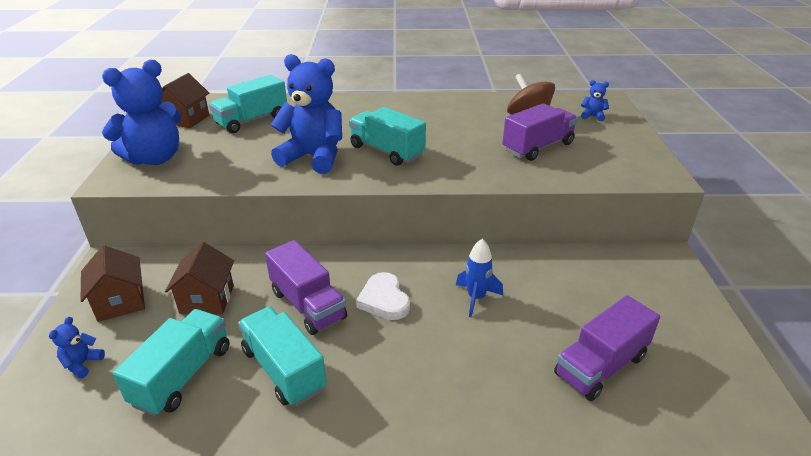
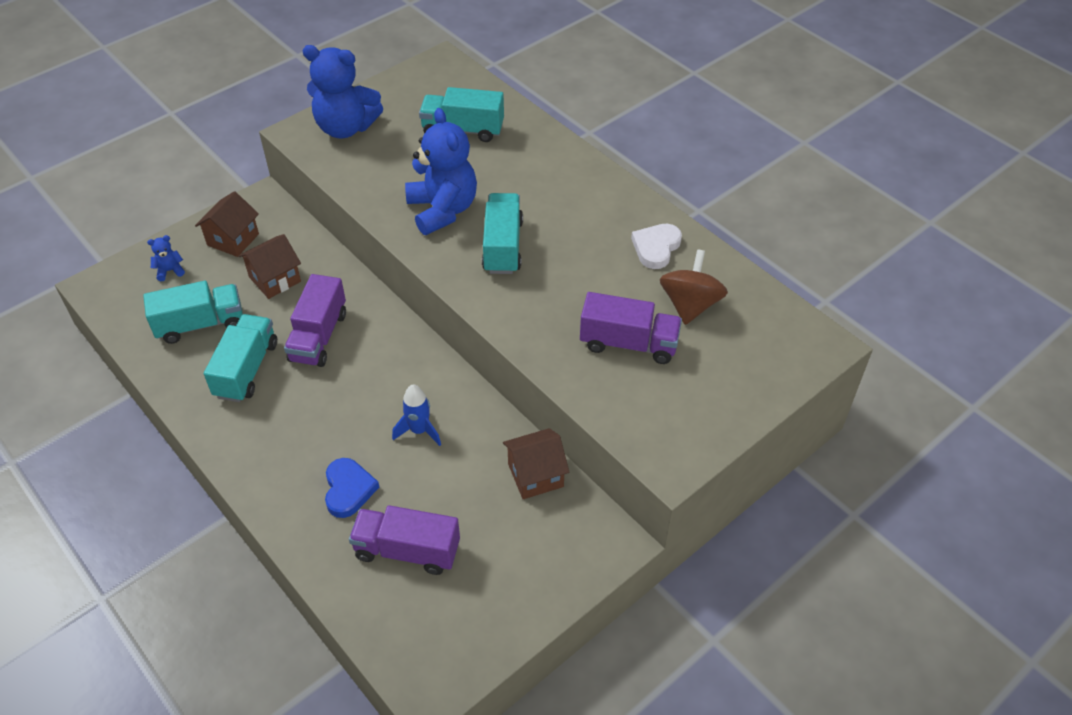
camera: 50 degrees right, 15 degrees up
brown house [161,73,209,128] -> brown house moved to [503,428,569,499]
white heart [356,272,410,320] -> white heart moved to [631,224,682,269]
blue teddy bear [581,80,609,121] -> none
none -> blue heart [325,458,379,518]

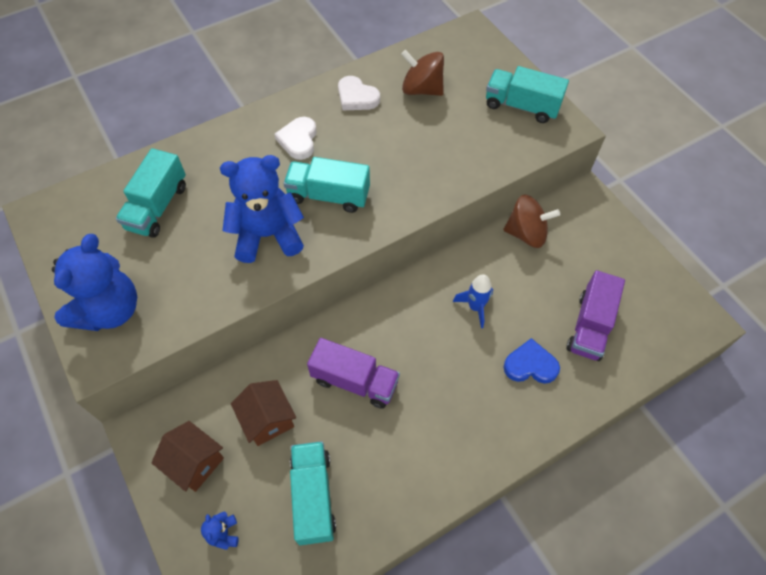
camera: 80 degrees left, 10 degrees up
turquoise truck [204,314,277,402] -> turquoise truck moved to [486,66,569,123]
brown house [503,428,569,499] -> brown spinning top [503,195,560,248]
purple truck [580,292,682,364] -> none
none -> white heart [274,117,317,160]

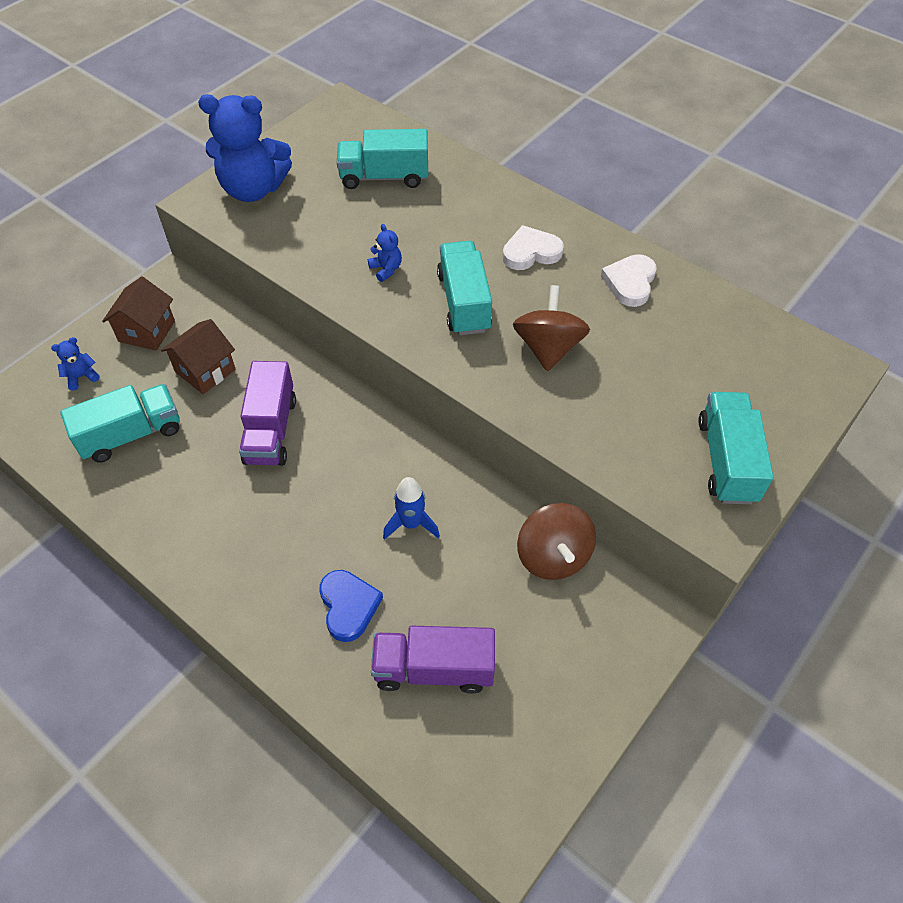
camera: 70 degrees right, 5 degrees down
blue teddy bear [220,155,304,263] -> blue teddy bear [368,224,402,282], size x0.41
brown spinning top [401,50,444,96] -> brown spinning top moved to [513,285,590,372]

